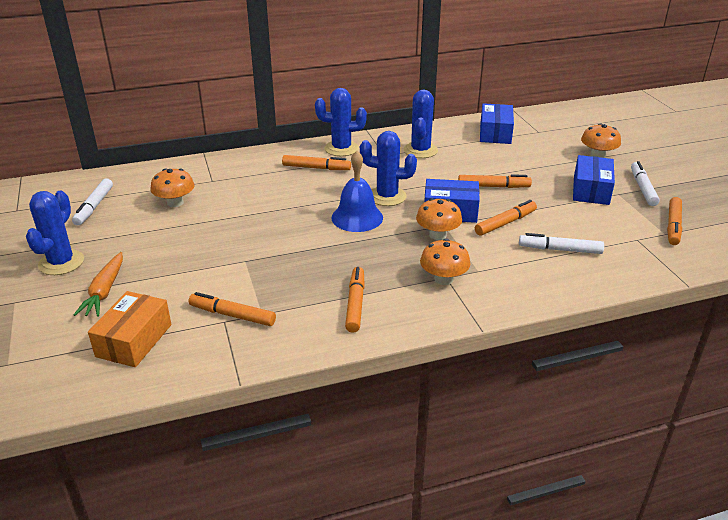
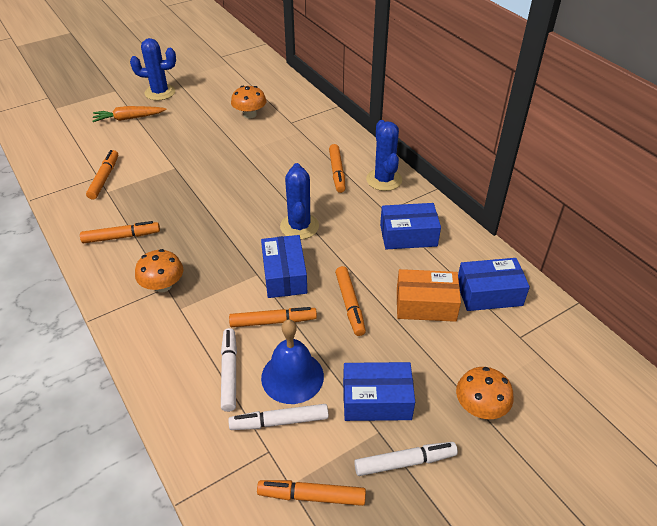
camera: 75 degrees right, 10 degrees up
white marker [72,178,113,225] -> white marker moved to [228,404,329,430]
orange box [88,291,171,367] -> orange box moved to [397,269,461,322]
blue bell [331,151,383,232] -> blue bell moved to [261,319,324,404]
blue cactus [404,90,438,158] -> blue box [380,203,441,249]
orange mushroom [416,198,462,240] -> none
orange marker [475,200,537,236] -> orange marker turned 45 degrees counterclockwise [229,307,317,327]

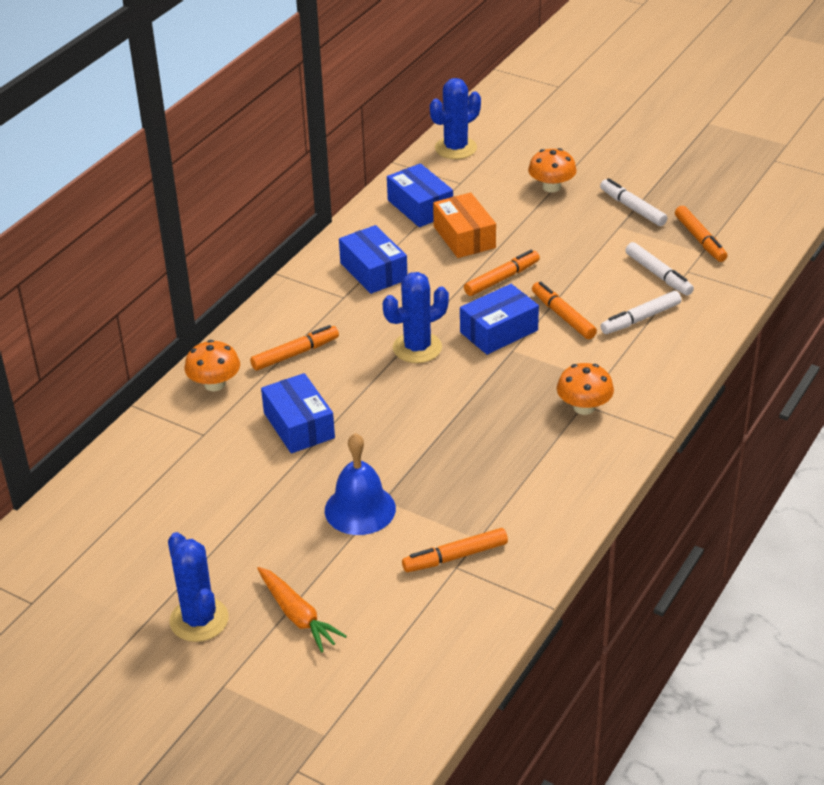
camera: 115 degrees left, 5 degrees down
orange marker [80,221,160,243] -> none
orange mushroom [231,86,266,119] -> orange mushroom moved to [184,340,240,391]
blue bell [261,319,324,404] -> blue bell moved to [325,433,396,535]
blue box [343,362,415,421] -> blue box moved to [261,373,335,453]
blue cactus [366,120,402,191] -> blue cactus moved to [430,78,481,159]

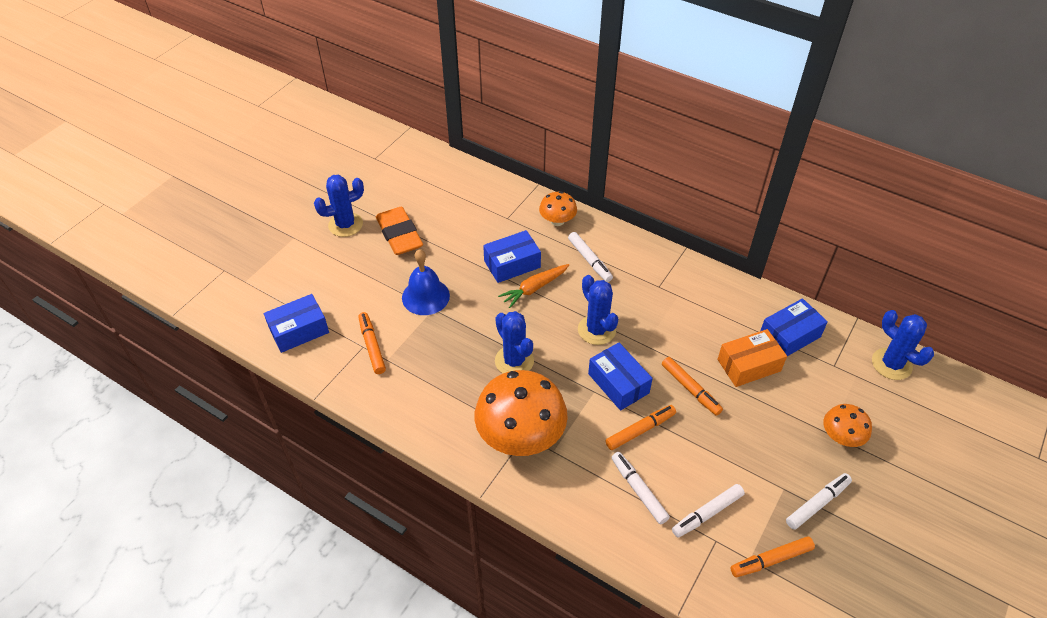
camera: 90 degrees right, 10 degrees up
orange marker [250,325,339,371] -> white marker [568,232,613,282]
orange carrot [257,567,347,652] -> orange carrot moved to [498,264,569,308]
blue box [339,225,408,294] -> blue box moved to [264,294,329,353]
orange mushroom [557,363,614,415] -> orange mushroom [475,370,568,456], size x1.96
none -> orange eraser [376,207,423,255]
none -> blue cactus [495,311,534,373]

